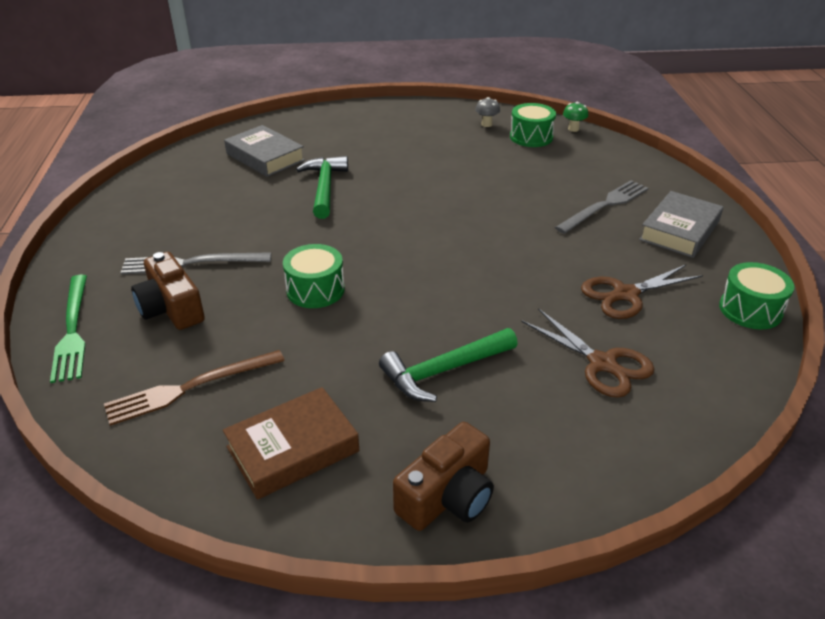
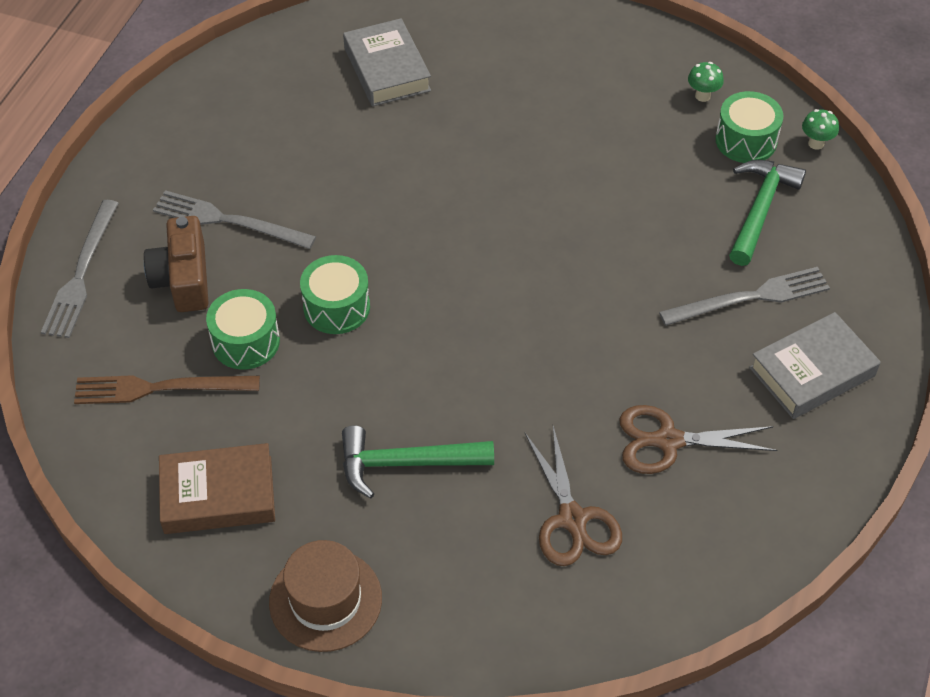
camera: 25 degrees right, 15 degrees up
green fork [50,275,87,383] -> grey fork [41,200,119,338]
green hammer [296,156,348,219] -> green hammer moved to [729,160,806,266]
brown camera [393,422,494,531] -> brown hat [269,540,382,652]
grey mushroom [475,97,500,127] -> green mushroom [688,62,724,102]
green drum [719,262,794,330] -> green drum moved to [206,289,280,370]

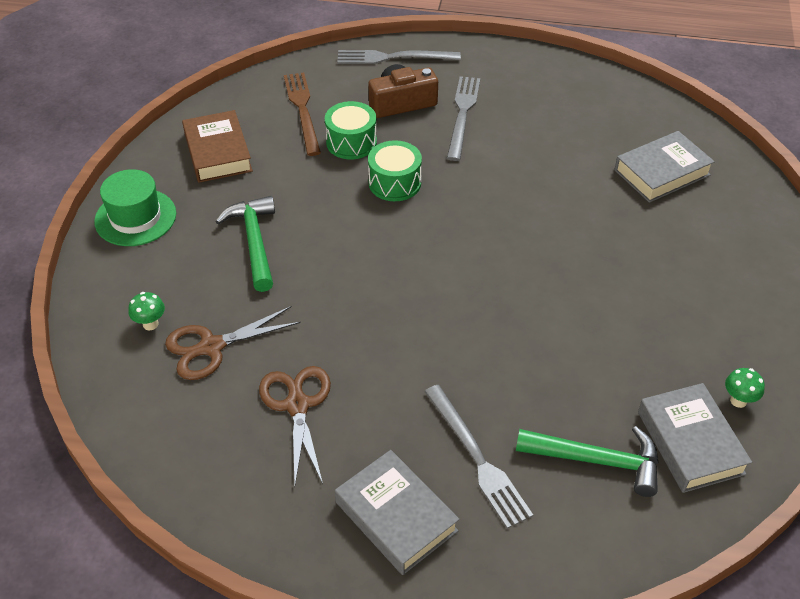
camera: 80 degrees right, 5 degrees down
brown hat [269,540,382,652] -> green hat [94,169,176,246]
green drum [715,91,783,163] -> grey book [638,383,752,493]
green mushroom [802,109,839,150] -> green mushroom moved to [128,292,165,330]

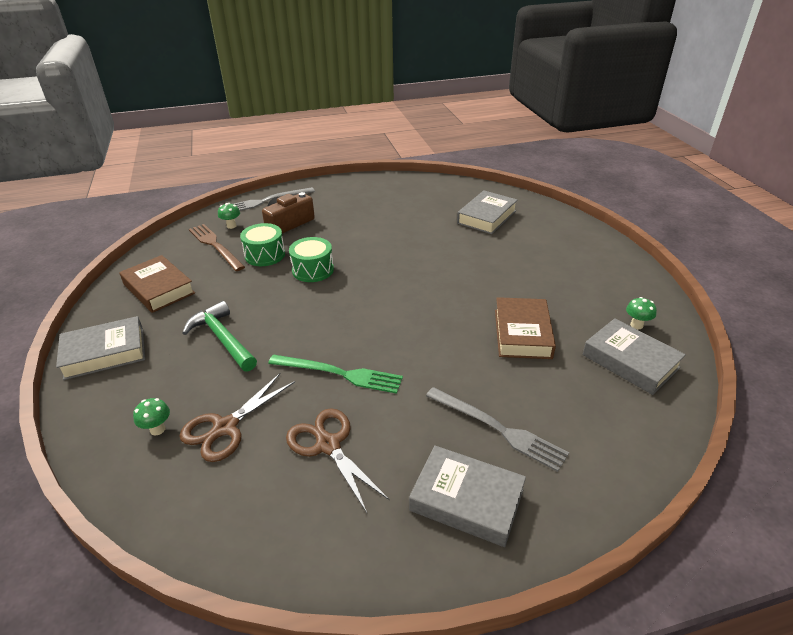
camera: 25 degrees left, 10 degrees down
green hat [94,169,176,246] -> grey book [56,316,145,380]
grey fork [447,76,480,161] -> none
green hammer [516,426,658,497] -> none
none -> green mushroom [218,203,240,229]
none -> green fork [268,355,403,394]
none -> brown book [495,297,556,359]

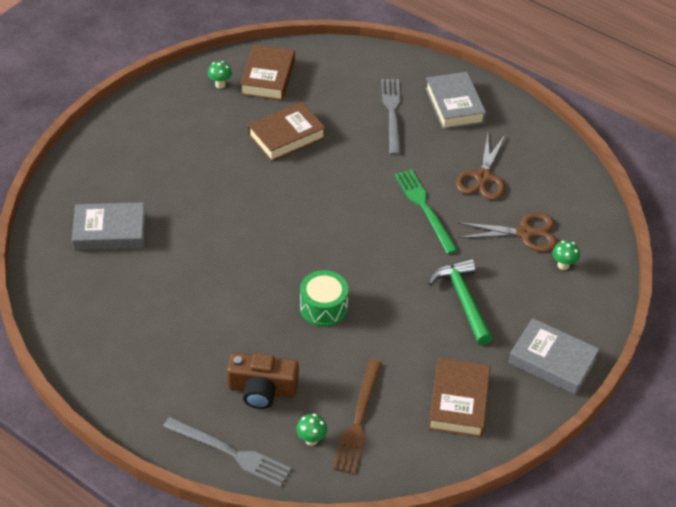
camera: 130 degrees left, 10 degrees up
green hammer [182,301,257,372] -> green hammer turned 150 degrees clockwise [428,259,492,345]
green drum [240,223,285,266] -> none
grey book [583,318,686,395] -> brown book [240,45,295,101]

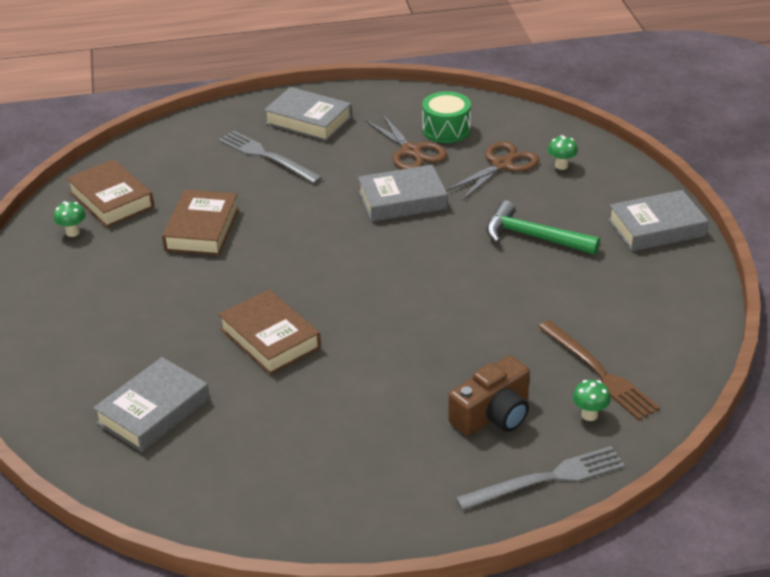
camera: 45 degrees left, 10 degrees down
green drum [300,270,348,327] -> green drum moved to [422,91,471,143]
green fork [394,169,458,254] -> grey book [358,165,448,222]
brown book [428,358,490,438] -> brown book moved to [218,289,321,375]

